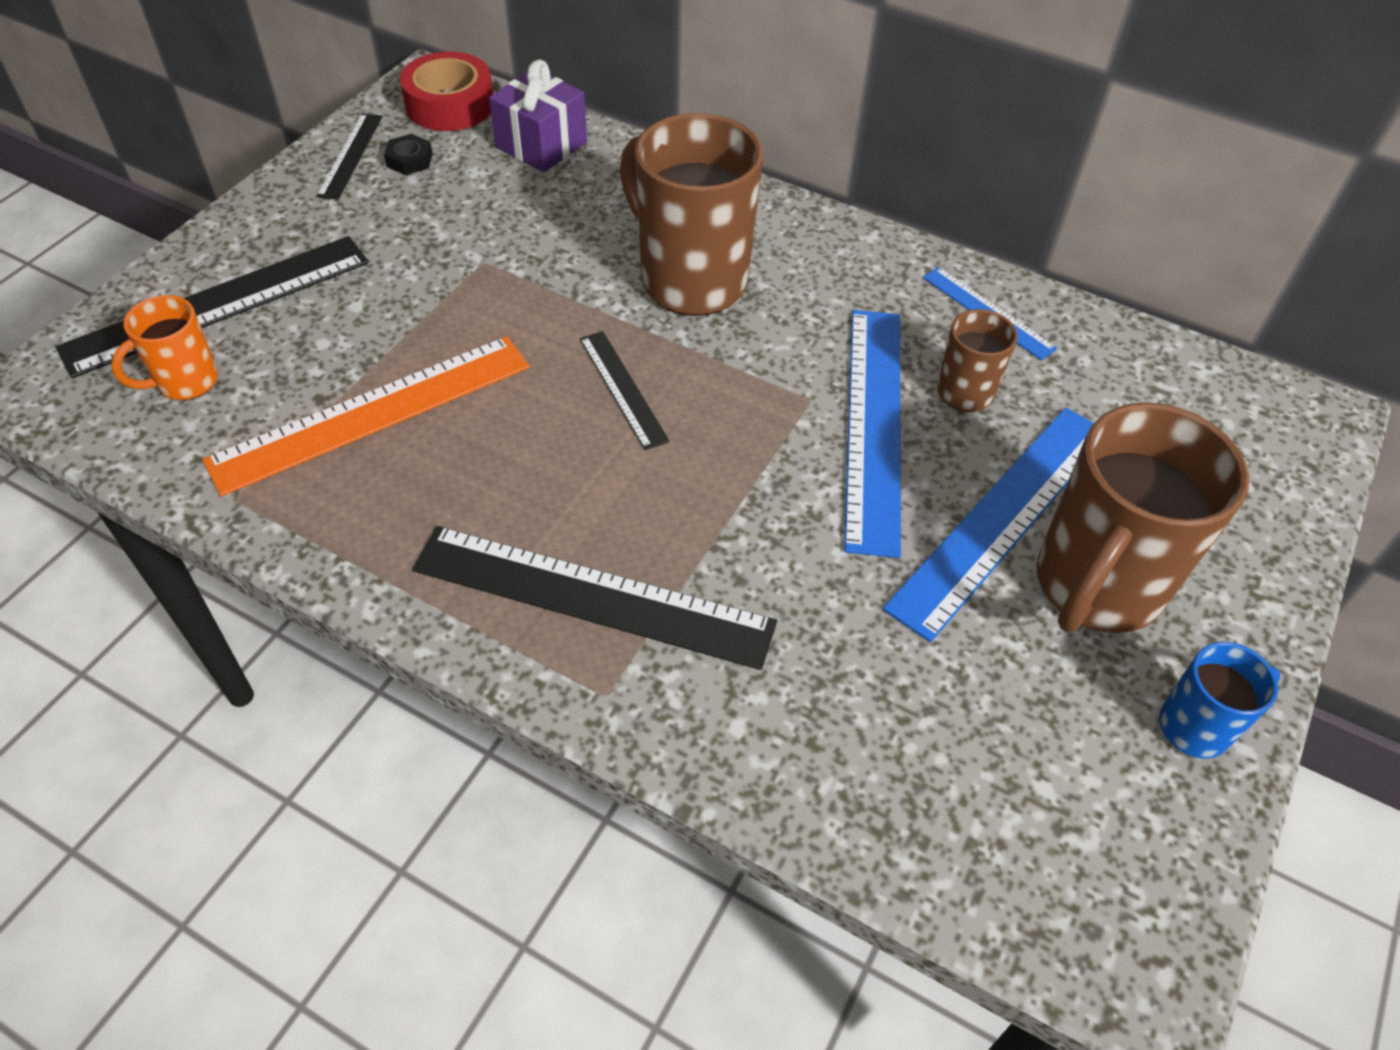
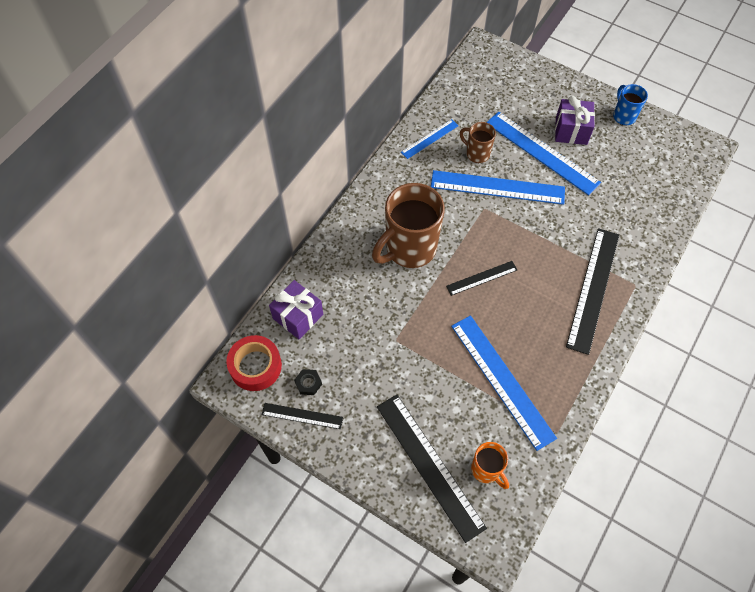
camera: 85 degrees left, 10 degrees up
orange ruler [202,336,530,497] -> blue ruler [451,315,557,451]
brown mug [1037,402,1249,633] -> purple gift [555,96,595,145]

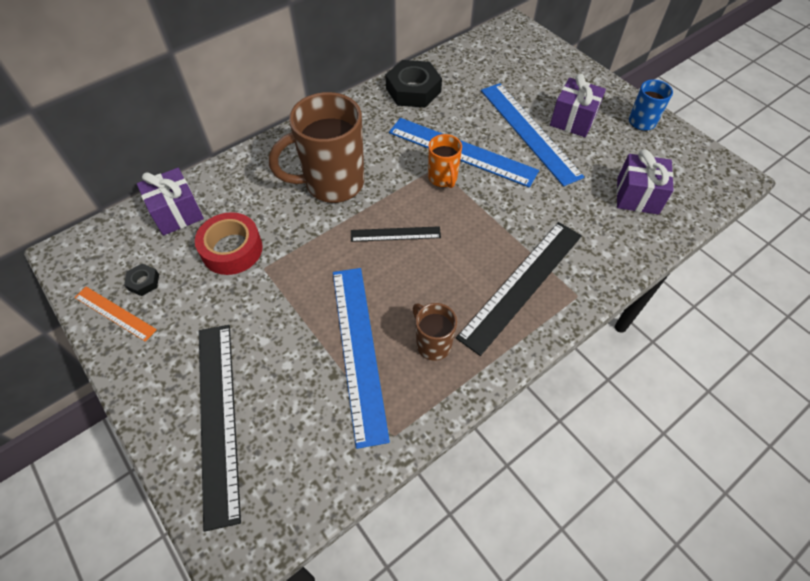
camera: 20 degrees right, 5 degrees down
red tape [226,335,282,391] -> red tape moved to [195,212,263,275]
black ruler [261,403,343,429] -> orange ruler [74,287,157,342]
blue ruler [401,119,459,159] -> black nut [385,60,442,107]
brown mug [460,122,496,163] -> brown mug moved to [413,303,457,361]
orange mug [471,442,509,489] -> orange mug moved to [428,134,462,188]
none -> purple gift [617,149,674,215]

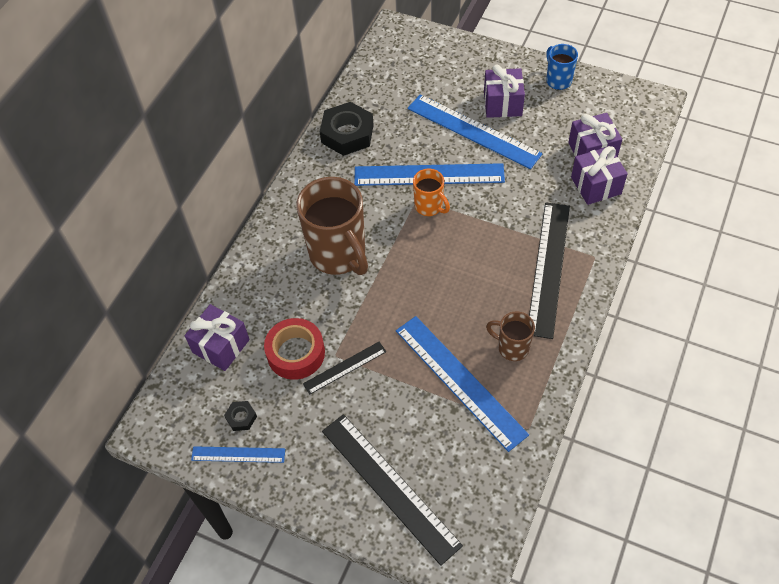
camera: 25 degrees left, 0 degrees up
orange ruler [74,287,157,342] -> blue ruler [191,446,285,463]
brown mug [269,92,364,203] -> brown mug turned 75 degrees counterclockwise [296,177,368,275]
black ruler [351,226,441,242] -> black ruler moved to [303,342,386,395]
none -> purple gift [571,146,628,205]

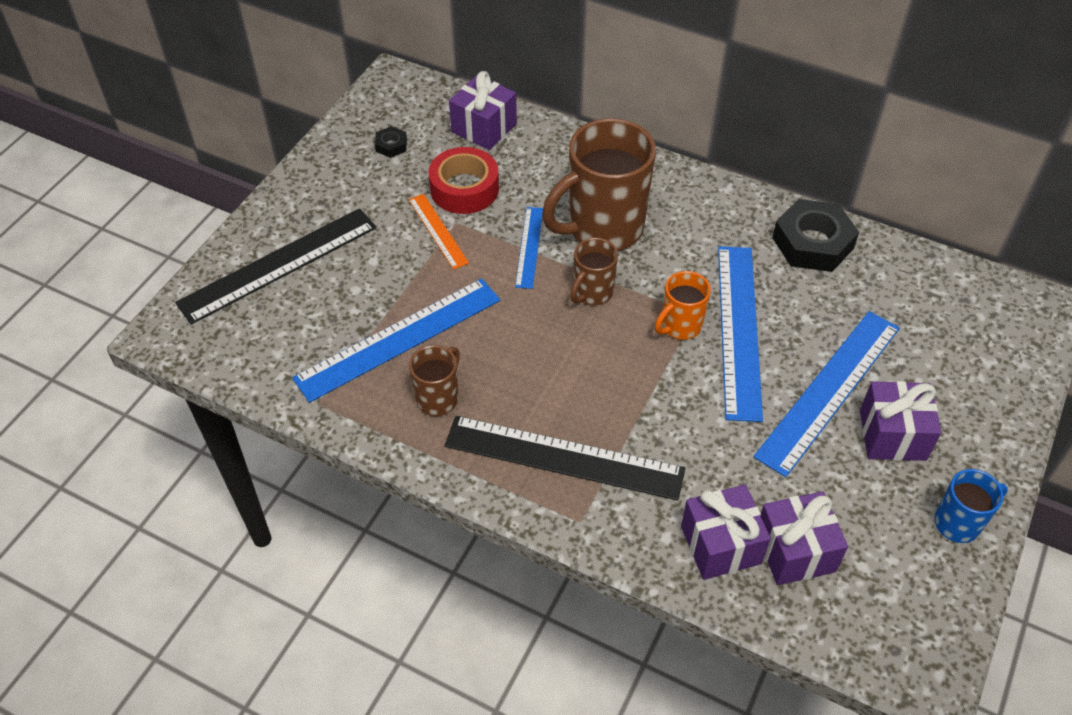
camera: 90 degrees right, 5 degrees down
blue ruler [191,446,285,463] -> blue ruler moved to [515,207,543,289]
black ruler [303,342,386,395] -> orange ruler [408,194,469,270]
none -> brown mug [570,238,618,306]

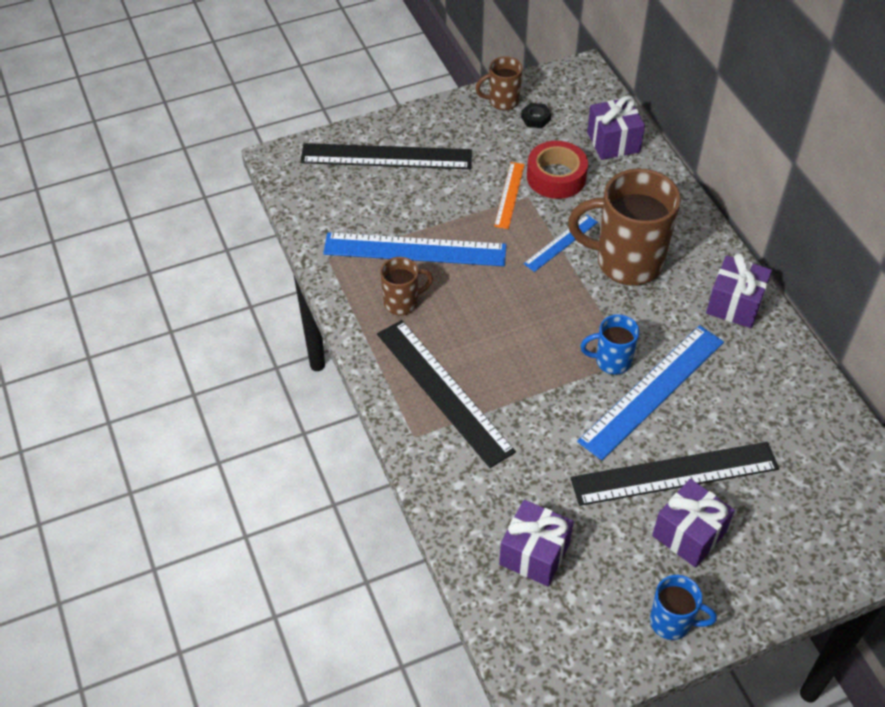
camera: 40 degrees right, 0 degrees up
brown mug [570,238,618,306] -> brown mug moved to [476,56,523,110]
orange mug [655,271,711,340] -> blue mug [580,314,639,375]
purple gift [681,485,771,580] -> purple gift moved to [706,253,772,328]
blue ruler [754,311,900,477] -> black ruler [571,442,779,506]
black nut [772,199,859,272] -> none

